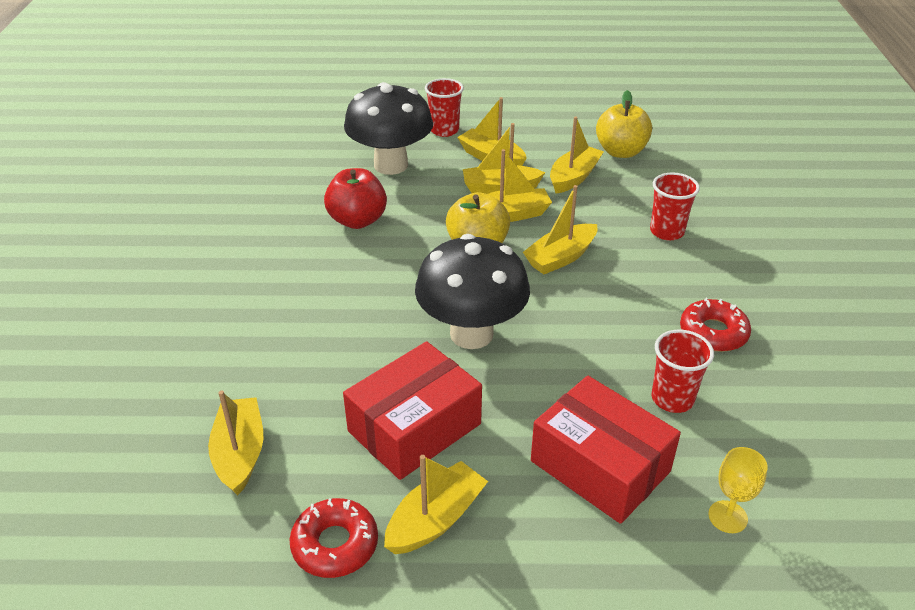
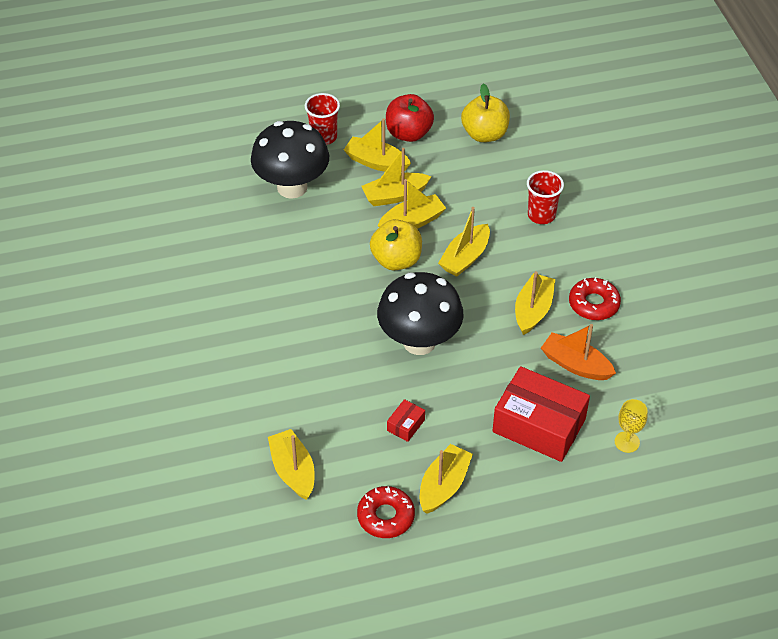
camera: 15 degrees left, 10 degrees up
red apple [324,168,387,229] -> red apple moved to [386,94,434,142]
red box [343,341,482,480] -> red box [387,399,425,442], size x0.42
yellow boat [550,117,604,193] -> yellow boat moved to [515,271,555,335]
red cup [652,330,714,413] -> orange boat [541,324,616,380]

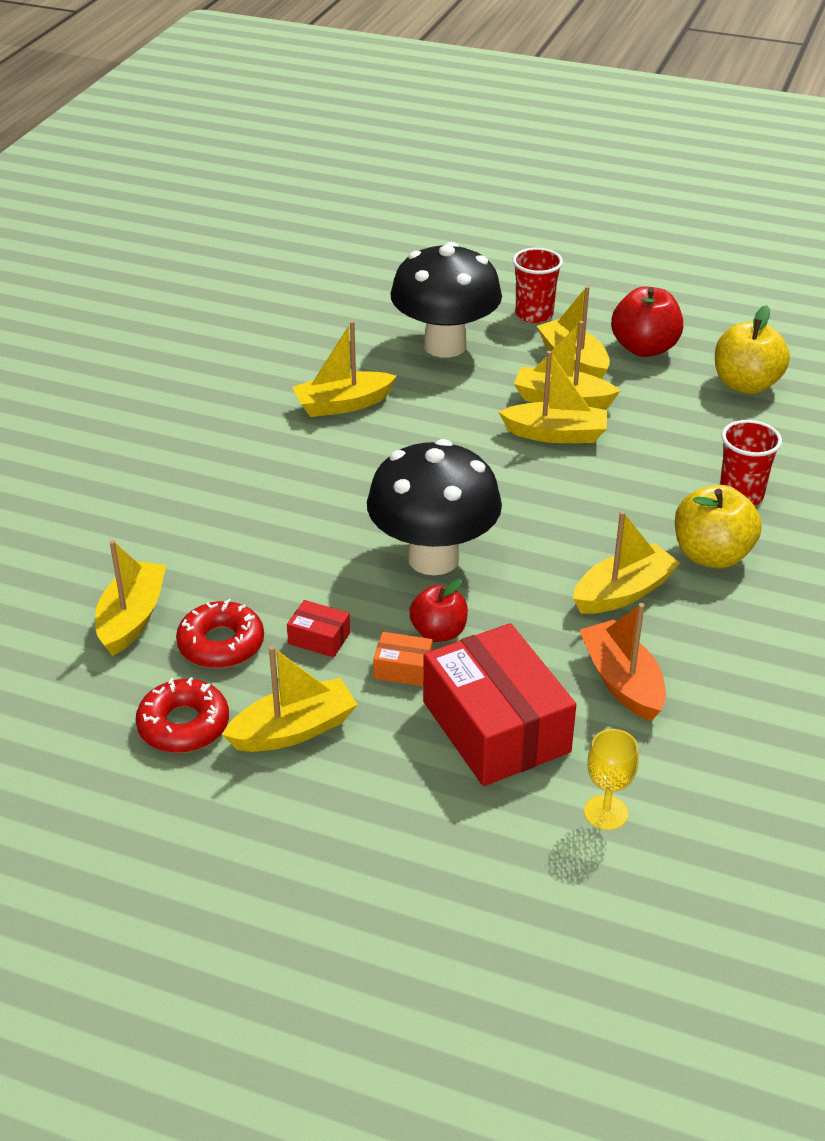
camera: 35 degrees right, 10 degrees down
yellow apple [370,219,422,270] -> yellow apple moved to [675,485,762,569]
red box [387,399,425,442] -> red box turned 45 degrees clockwise [287,600,350,657]
yellow boat [438,207,490,277] -> yellow boat moved to [292,321,396,417]
red donut [569,277,621,320] -> red donut moved to [176,599,264,668]
none -> orange box [373,632,433,686]
none -> red apple [409,579,468,642]

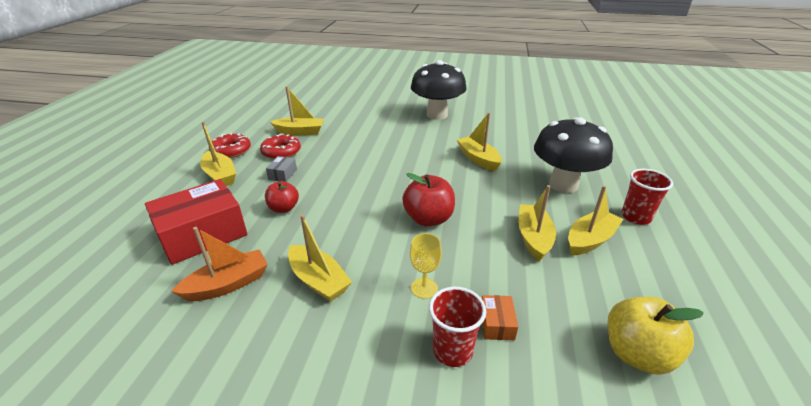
camera: 80 degrees right, 5 degrees down
red box [287,600,350,657] -> grey box [266,156,297,182]
black mushroom [367,439,502,575] -> black mushroom moved to [411,60,467,120]
orange box [373,632,433,686] -> orange box moved to [482,295,518,340]
yellow boat [499,351,607,443] -> none
yellow goblet [584,729,639,830] -> yellow goblet moved to [410,233,442,299]
red apple [611,286,683,357] -> red apple moved to [402,173,455,226]
yellow apple [675,485,762,569] -> none

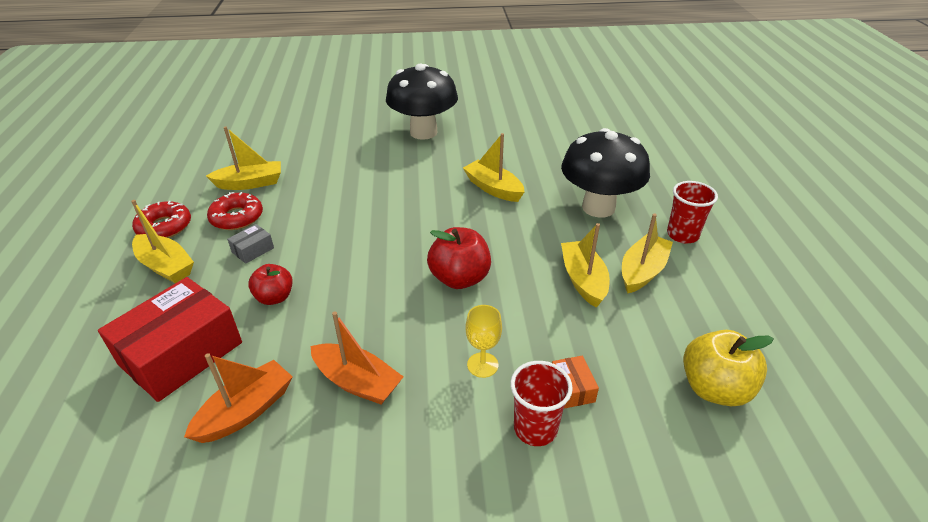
camera: 15 degrees left, 5 degrees up
grey box [266,156,297,182] -> grey box turned 45 degrees clockwise [227,224,274,264]
yellow boat [288,214,352,302] -> orange boat [311,311,403,405]

